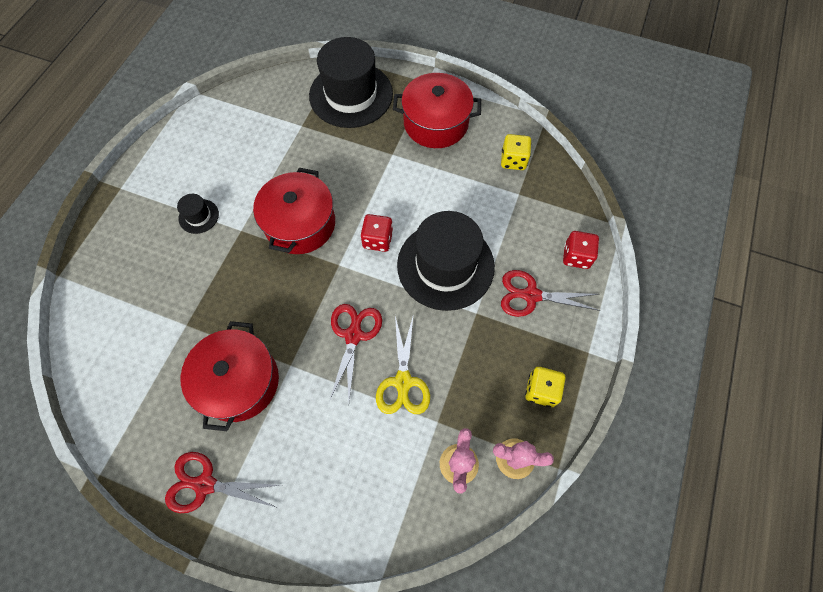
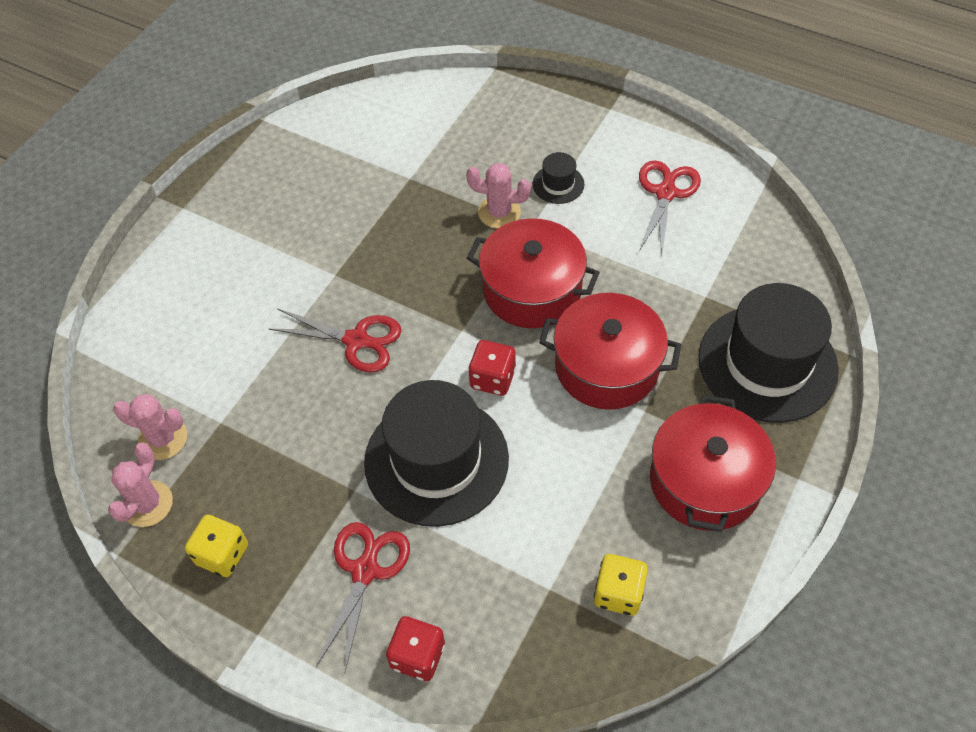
camera: 100 degrees right, 10 degrees down
red scissors [165,452,280,513] -> red scissors moved to [639,161,701,255]
red pot [181,321,279,431] -> red pot moved to [539,293,681,410]
yellow scissors [376,316,430,414] -> none
none -> pink cactus [466,163,531,228]

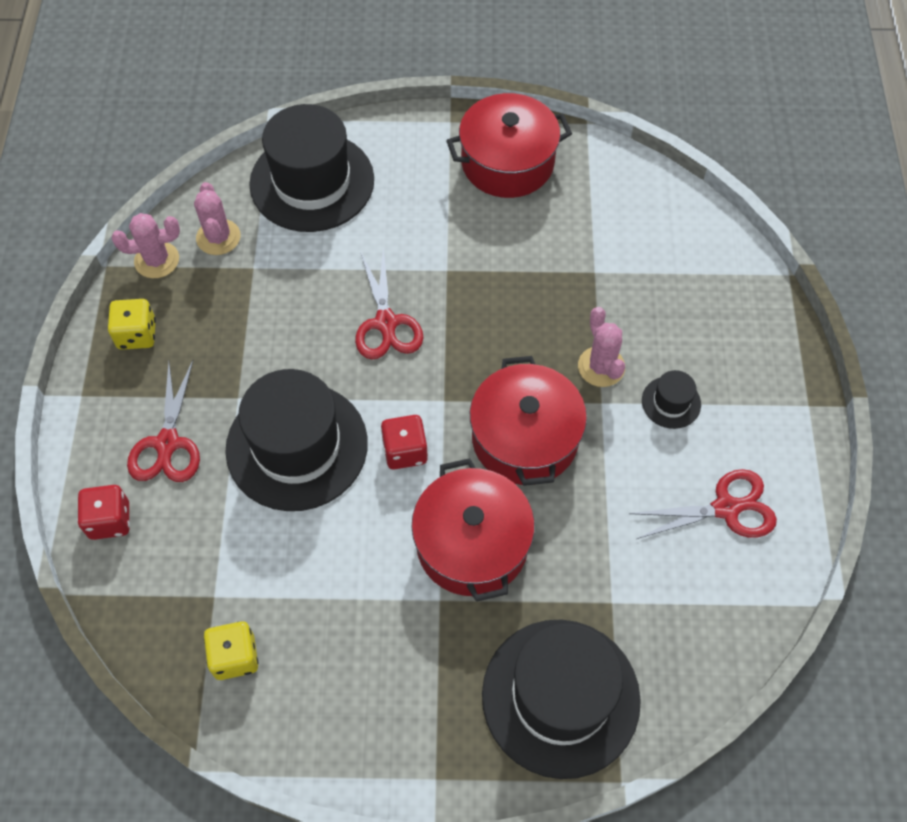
camera: 60 degrees right, 5 degrees up
red scissors [316,522,410,674] -> red scissors turned 105 degrees clockwise [127,360,200,482]
red pot [650,395,776,532] -> red pot moved to [446,93,572,198]
none -> black hat [249,104,374,232]

